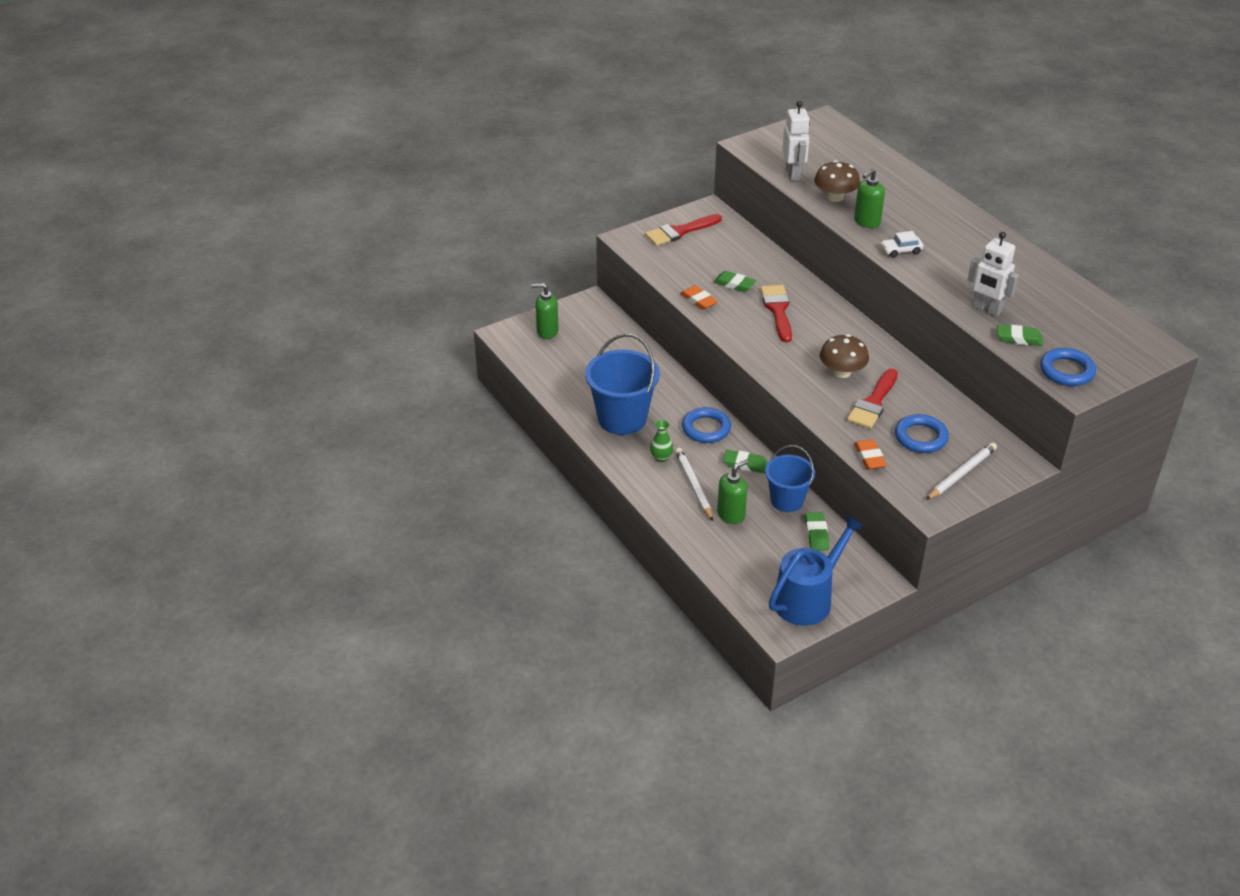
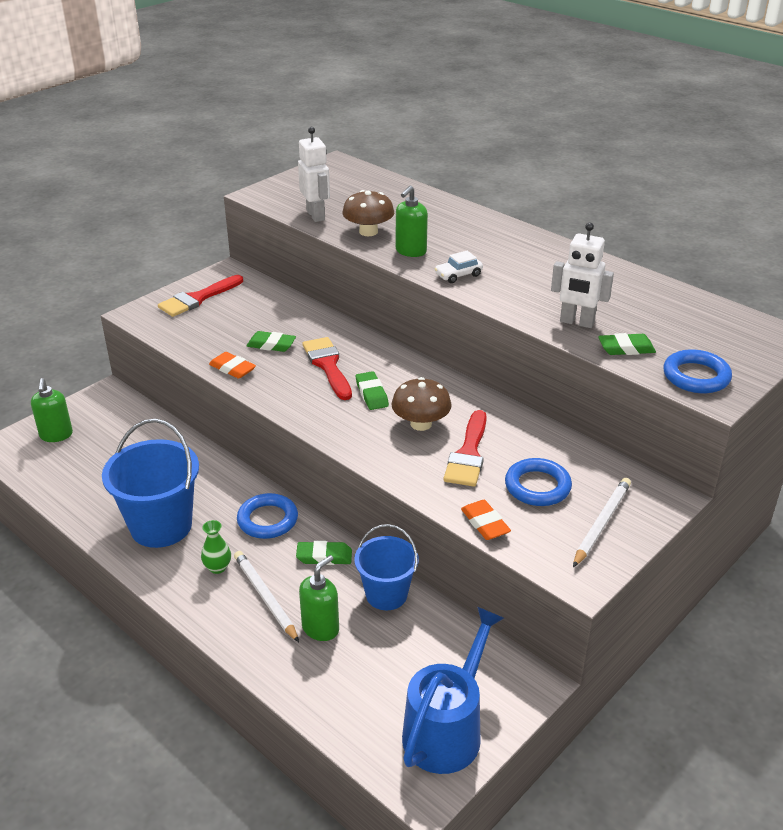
camera: 15 degrees left, 5 degrees down
green soap dispenser [531,283,559,339] -> green soap dispenser turned 90 degrees counterclockwise [31,378,73,442]
green eraser [805,512,829,551] -> green eraser moved to [356,371,389,410]

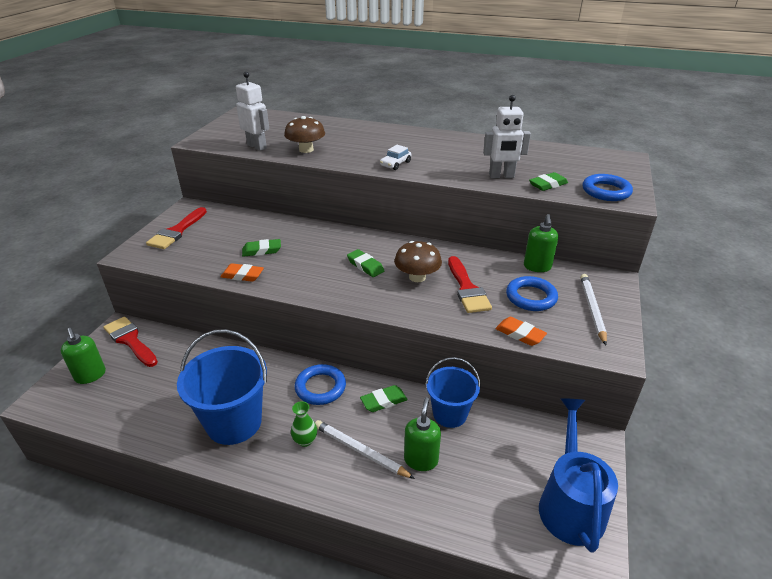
camera: 25 degrees left, 0 degrees up
red brush [302,337,352,400] -> red brush moved to [103,316,158,367]
green soap dispenser [396,185,428,257] -> green soap dispenser moved to [524,214,558,272]

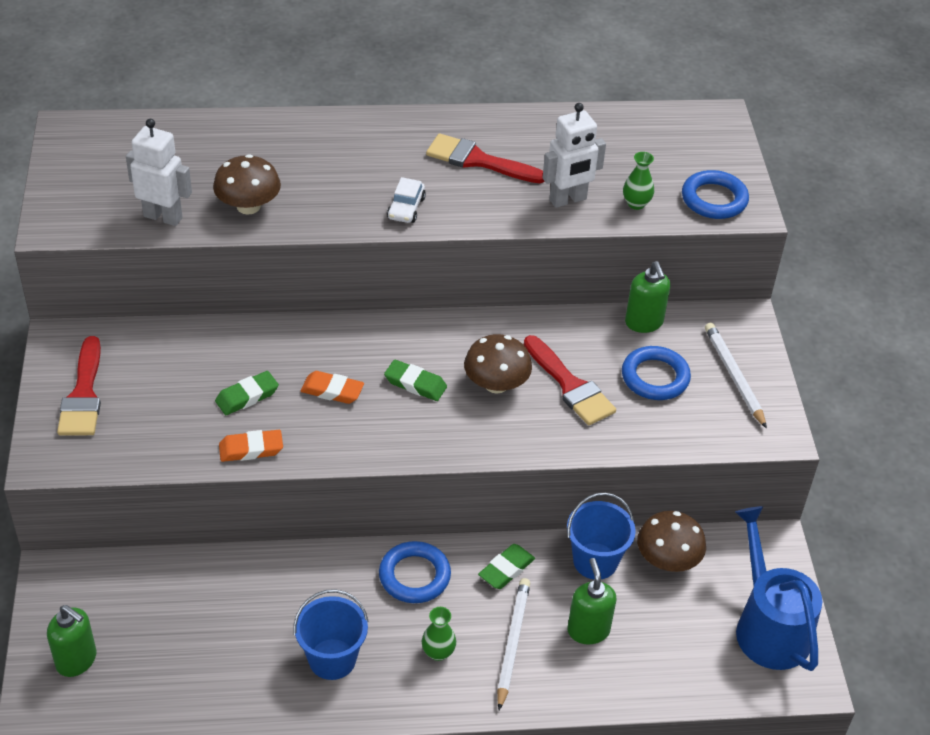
camera: 25 degrees left, 10 degrees up
red brush [103,316,158,367] -> red brush moved to [426,133,545,183]
blue bucket [177,329,267,445] -> blue bucket [293,589,368,680], size x0.63
white pencil [315,420,415,479] -> white pencil turned 90 degrees clockwise [497,578,530,710]
orange eraser [495,317,547,346] -> orange eraser moved to [300,371,364,404]
green eraser [529,172,568,191] -> green vase [623,152,654,210]
none -> brown mushroom [637,511,706,572]

